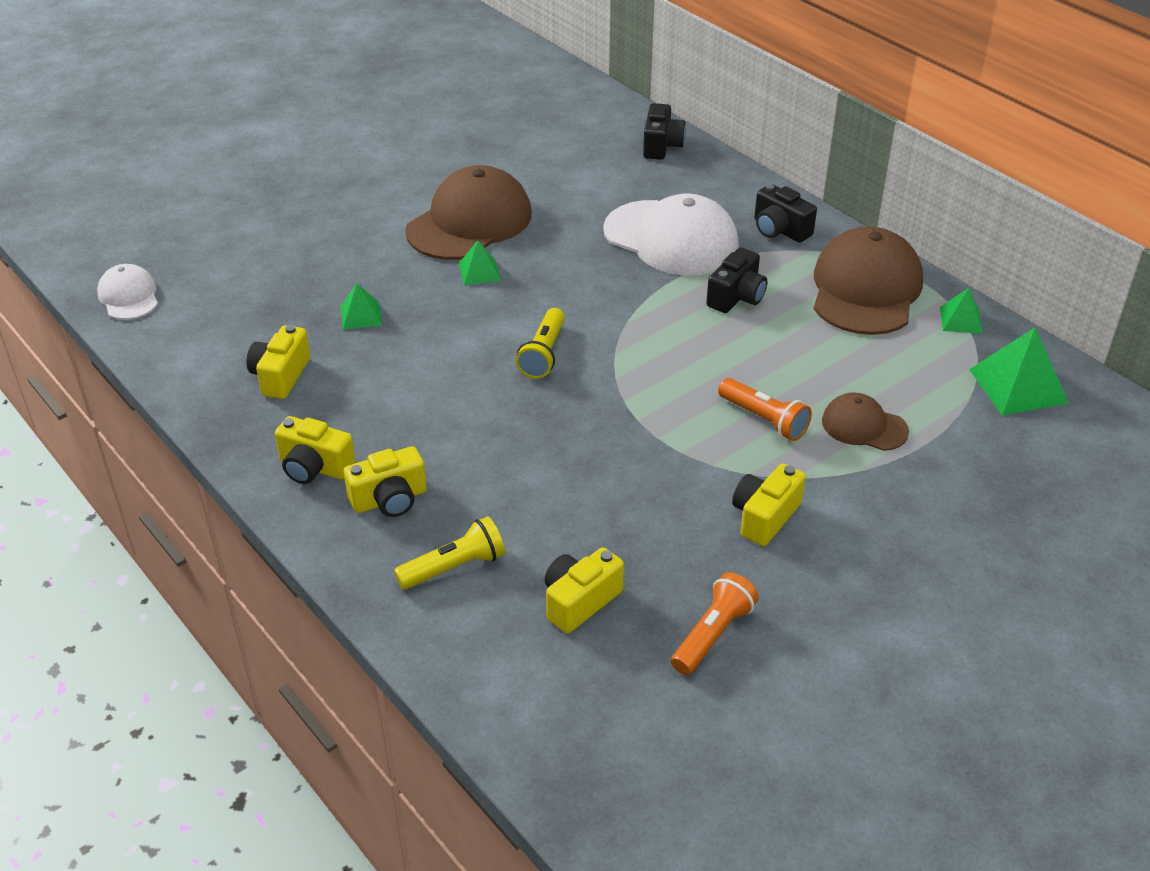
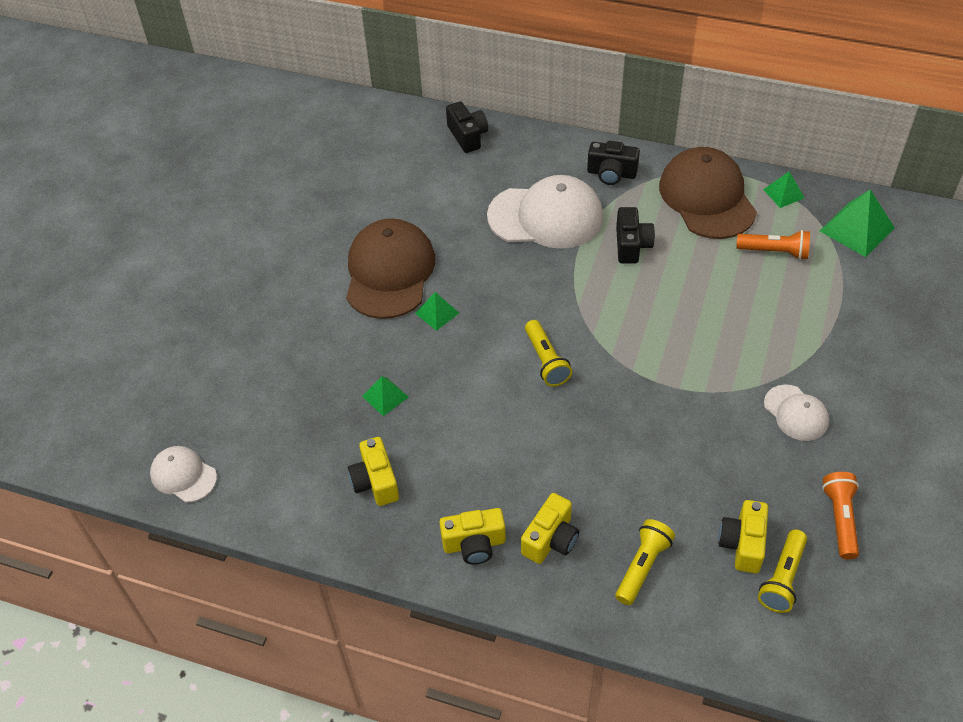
camera: 30 degrees left, 10 degrees up
orange flashlight [718,378,812,441] -> orange flashlight moved to [736,230,810,260]
yellow camera [732,463,806,546] -> white cap [764,385,829,441]
brown cap [822,393,909,451] -> none
none -> yellow flashlight [758,529,807,613]

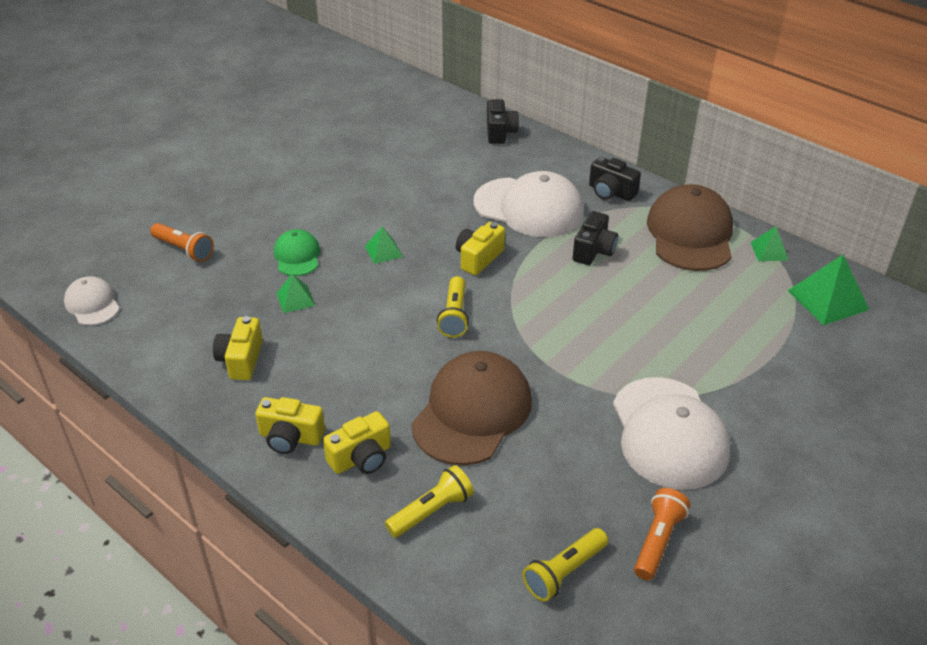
camera: 20 degrees right, 10 degrees down
brown cap [346,218,435,319] -> brown cap moved to [411,351,532,466]
yellow camera [718,500,768,573] -> yellow camera moved to [456,222,505,275]
orange flashlight [736,230,810,260] -> orange flashlight moved to [150,223,214,262]
white cap [764,385,829,441] -> white cap [613,377,730,490], size x1.91
none -> green cap [274,229,320,276]

